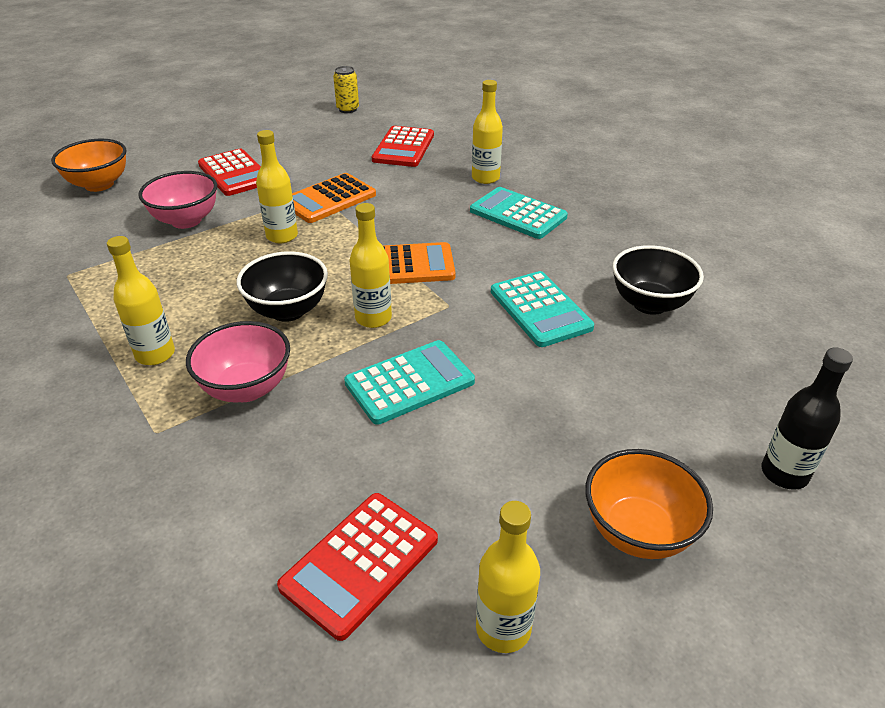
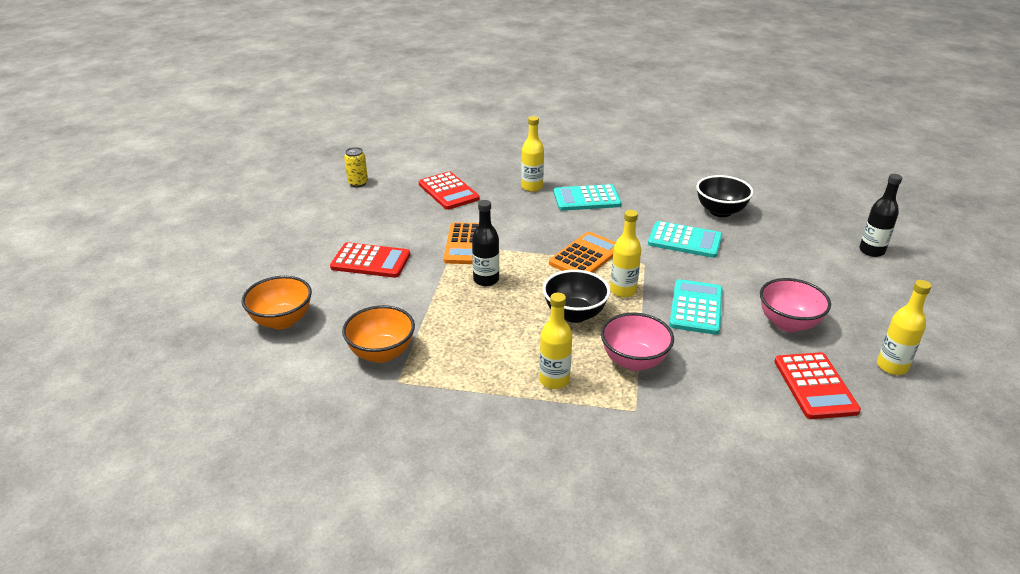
camera: 45 degrees left, 5 degrees down
pink bowl [138,171,217,229] -> pink bowl moved to [760,278,831,332]
yellow bottle [256,130,298,243] -> black bottle [472,200,499,286]
orange bowl [585,449,713,559] -> orange bowl moved to [342,305,415,363]

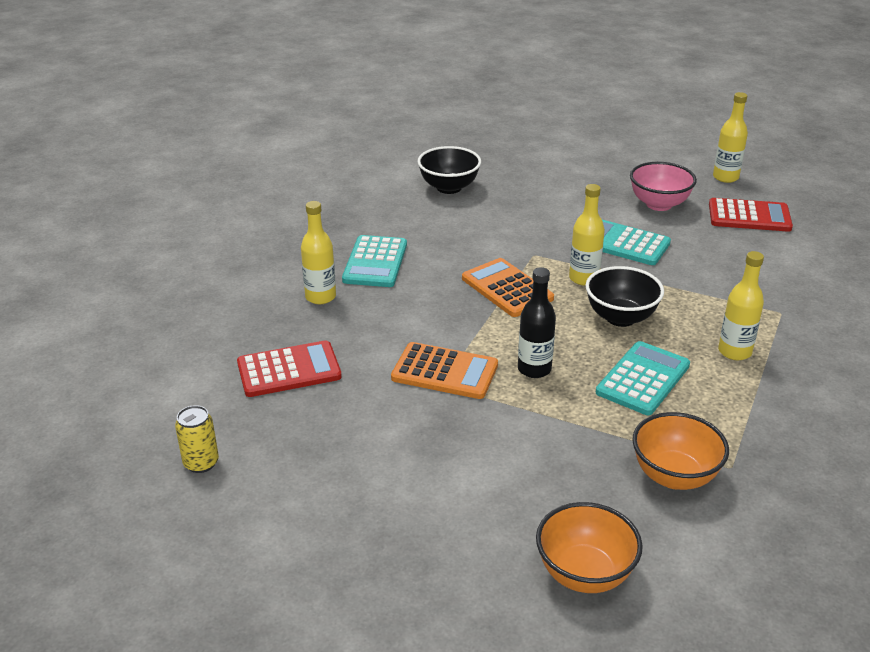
camera: 75 degrees left, 0 degrees up
red calculator [330,242,410,278] -> none
pink bowl [601,313,674,371] -> none
turquoise calculator [648,221,722,258] -> turquoise calculator moved to [596,341,690,415]
black bottle [859,174,902,257] -> none

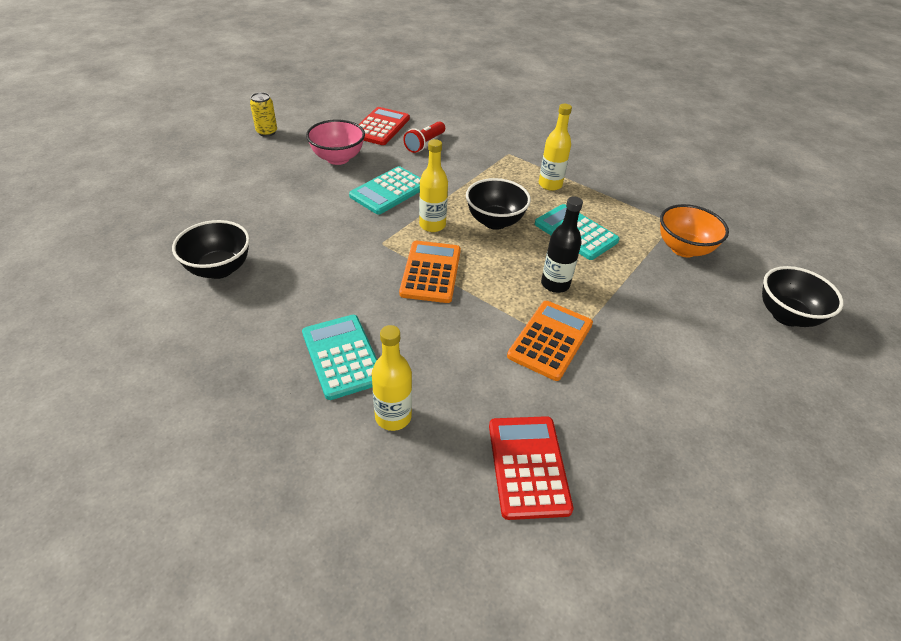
camera: 80 degrees left, 10 degrees up
yellow can [175,405,219,473] -> yellow can moved to [250,92,277,137]
turquoise calculator [342,235,407,287] -> turquoise calculator turned 135 degrees counterclockwise [302,315,377,400]
orange calculator [462,258,554,317] -> orange calculator turned 120 degrees clockwise [399,241,461,303]
orange bowl [536,502,643,593] -> black bowl [762,266,843,327]
yellow bottle [713,92,748,183] -> none
none -> red flashlight [403,121,445,153]

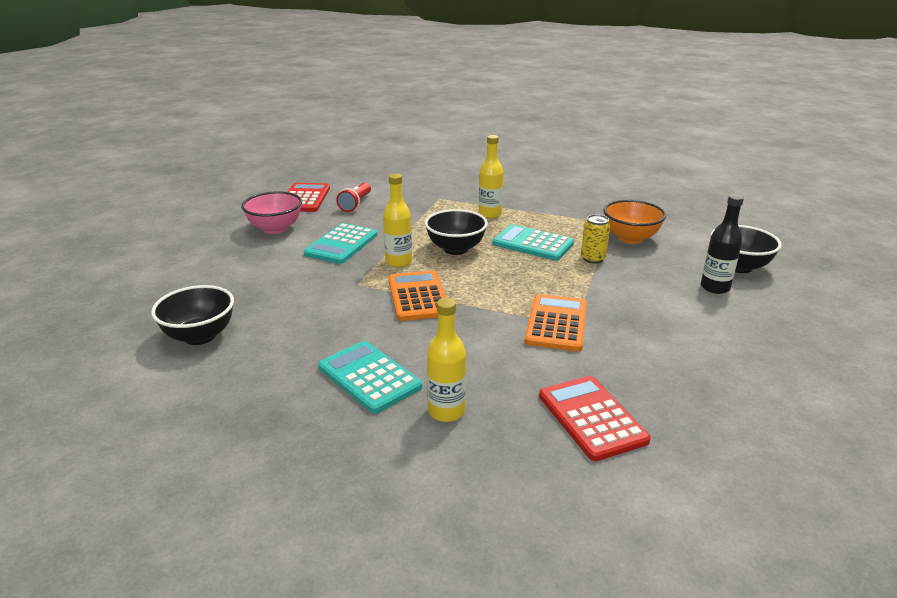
camera: 15 degrees left, 15 degrees down
yellow can [250,92,277,137] -> yellow can moved to [581,214,610,264]
black bottle [541,196,583,293] -> black bottle moved to [701,194,744,294]

